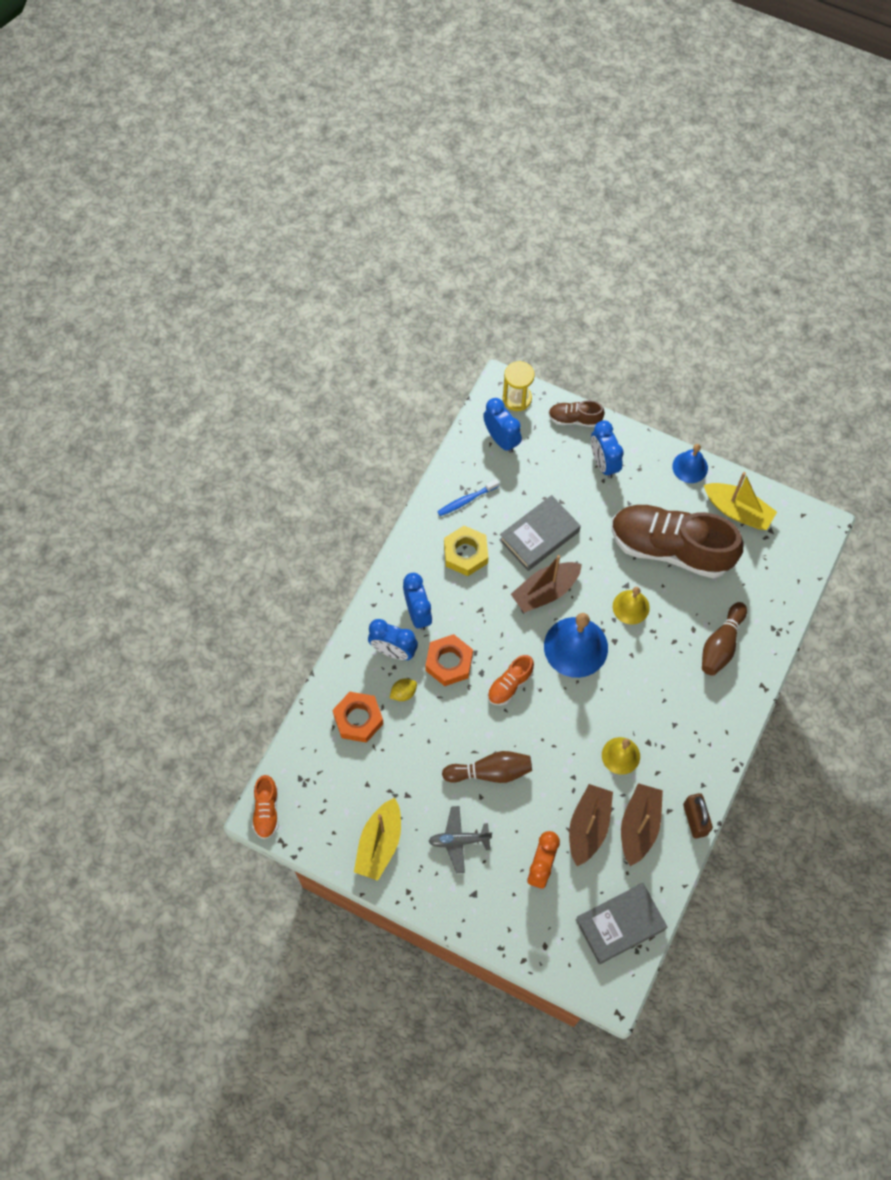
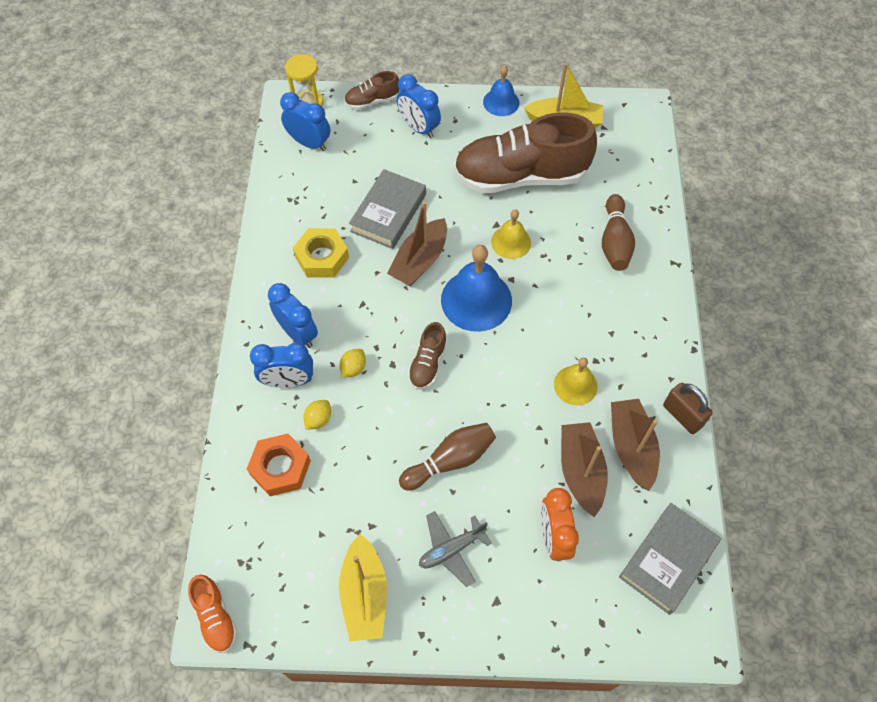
camera: 25 degrees left, 5 degrees down
orange nut [425,634,473,686] -> yellow lemon [339,349,366,378]
blue toothbrush [437,479,499,516] -> none
orange shoe [488,655,534,705] -> brown shoe [408,322,447,389]

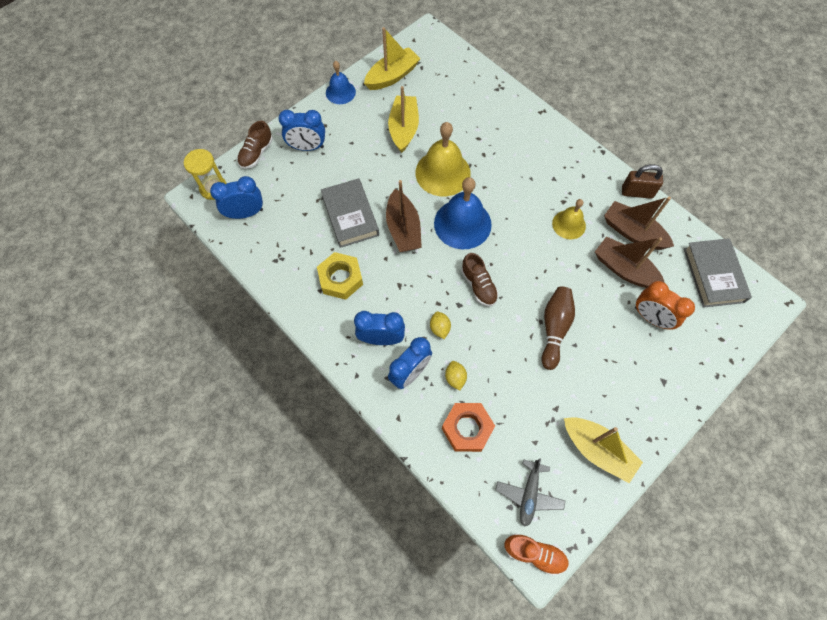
camera: 45 degrees left, 5 degrees up
grey plane [419,511,492,587] -> grey plane moved to [495,458,565,527]
brown shoe [454,113,597,193] -> yellow boat [388,86,419,153]
yellow bell [491,209,531,259] -> yellow bell [415,122,471,196], size x1.72
brown bowling pin [602,194,635,271] -> none

